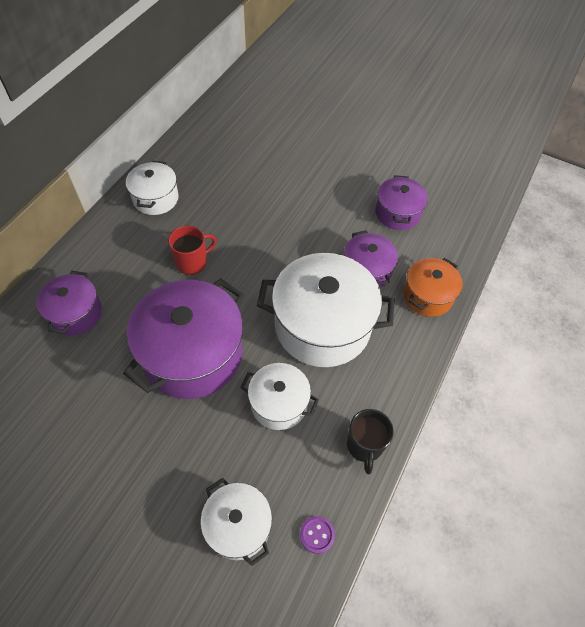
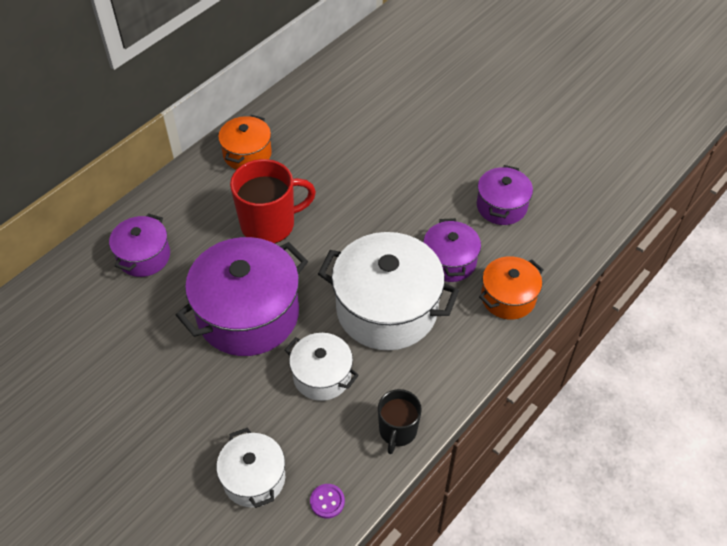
camera: 15 degrees right, 5 degrees down
white pot [126,161,179,215] -> orange pot [218,115,272,170]
red mug [168,226,217,275] -> red mug [230,159,316,244], size x1.65

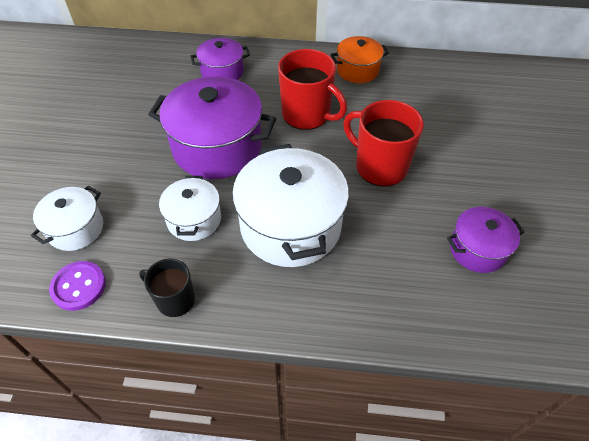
camera: 55 degrees right, 0 degrees up
purple button [310,484,345,519] -> purple button [49,261,106,311], size x1.62
black mug [378,389,422,454] -> black mug turned 45 degrees clockwise [139,258,195,317]
purple pot [423,218,481,282] -> none
orange pot [479,256,544,320] -> none
none -> red mug [343,100,424,186]

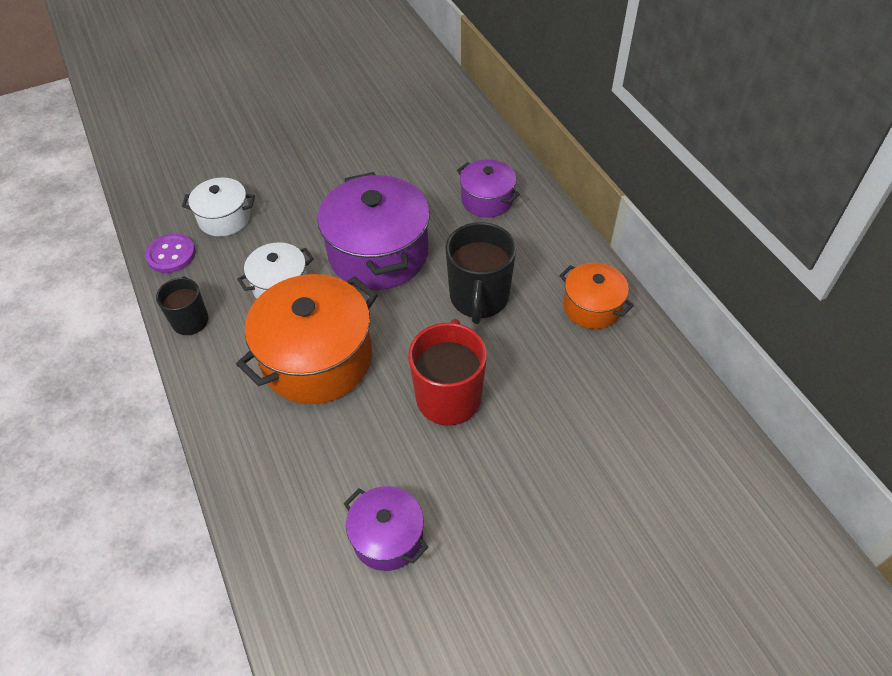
camera: 60 degrees right, 0 degrees up
white pot [232,144,349,267] -> orange pot [236,274,378,404]
red mug [278,49,347,130] -> black mug [446,222,516,324]

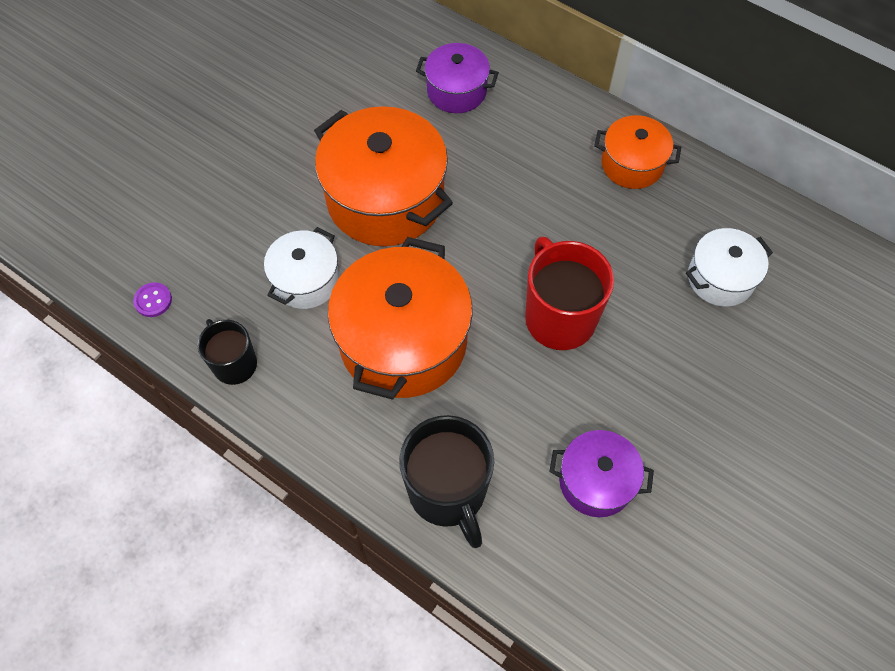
camera: 30 degrees left, 10 degrees up
purple button [145,233,196,273] -> purple button [133,282,172,317], size x0.62
white pot [182,177,255,237] -> white pot moved to [686,228,773,307]
purple pot [317,172,430,290] -> orange pot [314,106,453,246]
black mug [446,222,516,324] -> black mug moved to [399,415,494,548]

